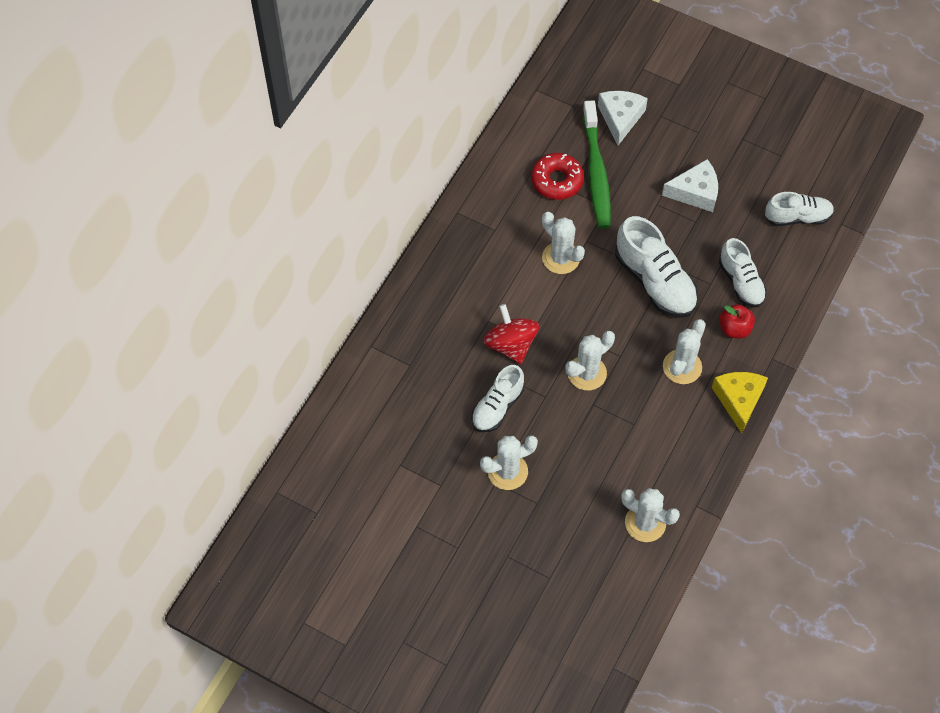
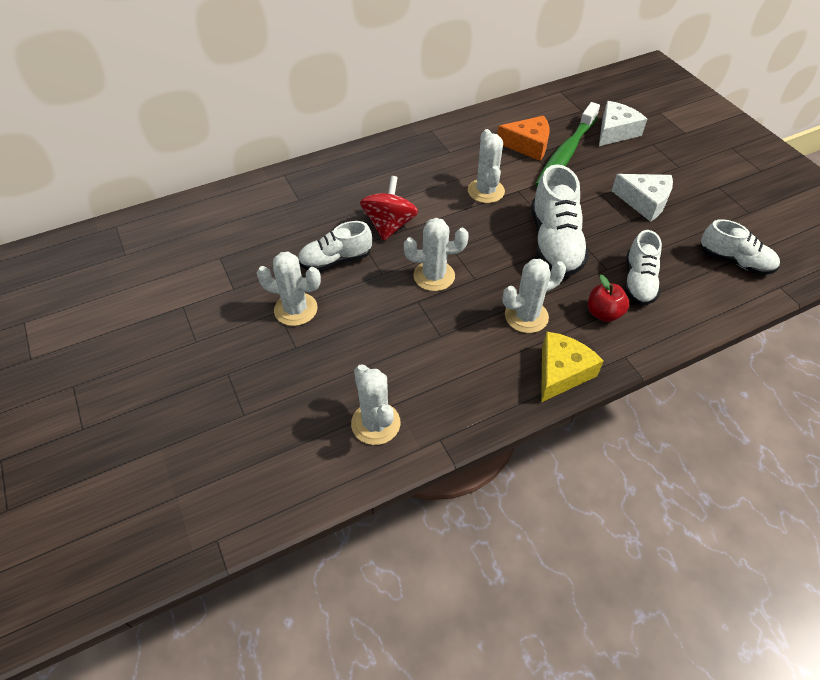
camera: 35 degrees right, 10 degrees down
red donut [531,153,584,200] -> orange cheese [497,116,549,161]

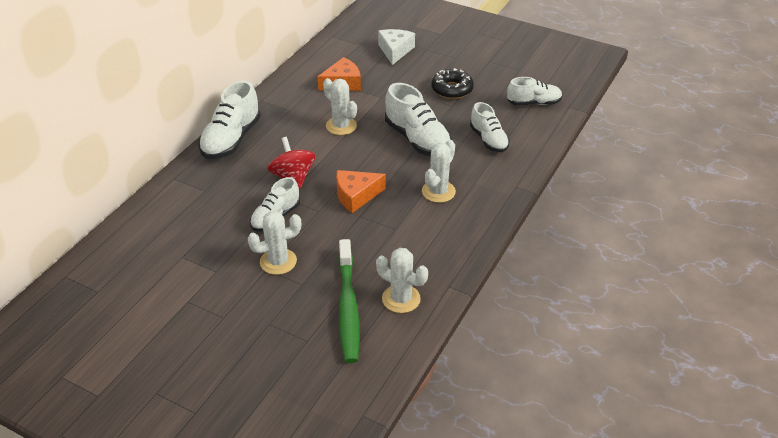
camera: 35 degrees left, 10 degrees down
white cactus [404,218,469,291] -> orange cheese [336,170,386,213]
green toothbrush [535,102,600,187] -> green toothbrush moved to [338,239,360,363]
yellow cheese [541,331,604,402] -> none
red apple [588,275,629,322] -> none
white cheese [611,174,673,222] -> black donut [431,68,474,99]
none -> white shoe [199,80,261,159]

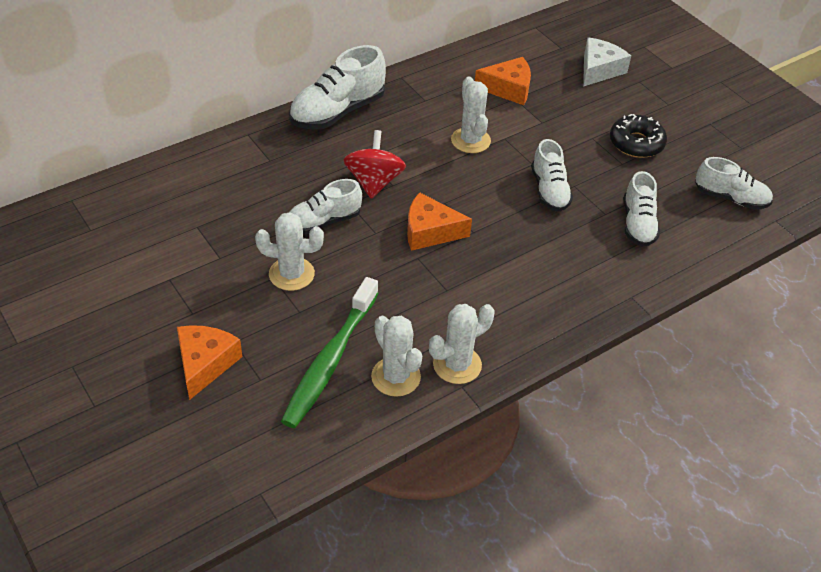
camera: 25 degrees right, 5 degrees up
white shoe [385,83,452,156] -> white shoe [531,139,573,212], size x0.64
white cactus [422,140,456,203] -> white cactus moved to [429,304,494,384]
none -> orange cheese [177,325,242,400]

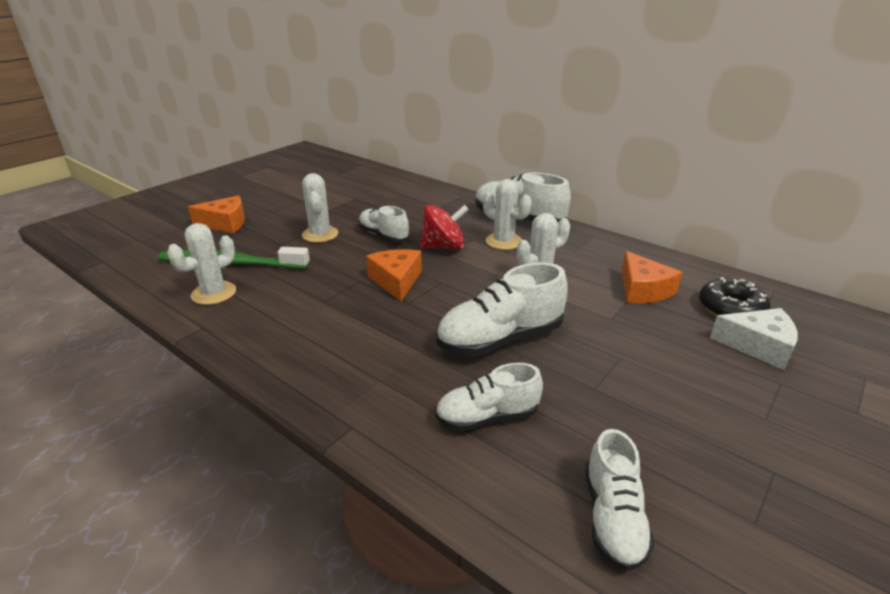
camera: 75 degrees right, 15 degrees down
white cactus [429,304,494,384] -> white cactus moved to [483,179,532,250]
white shoe [531,139,573,212] -> white shoe [436,262,568,356], size x1.55
black donut [610,114,667,158] -> black donut moved to [699,277,771,317]

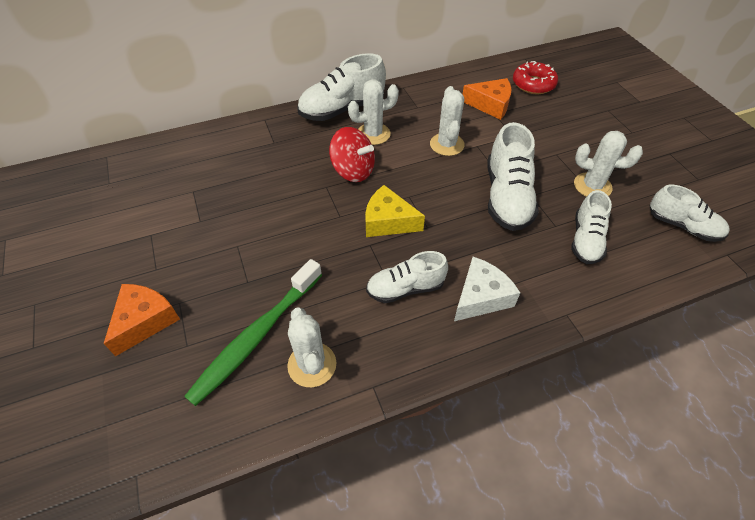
camera: 60 degrees left, 20 degrees up
white cactus [302,173,338,243] -> white cactus moved to [574,131,643,197]
white shoe [358,206,409,242] -> white shoe moved to [366,251,448,303]
orange cheese [366,249,422,302] -> yellow cheese [365,185,425,237]
red spinning top [420,204,469,250] -> red spinning top turned 105 degrees clockwise [329,127,375,182]
black donut [699,277,771,317] -> red donut [513,61,558,94]
white cheese [710,308,798,370] -> white cheese moved to [454,257,520,321]

